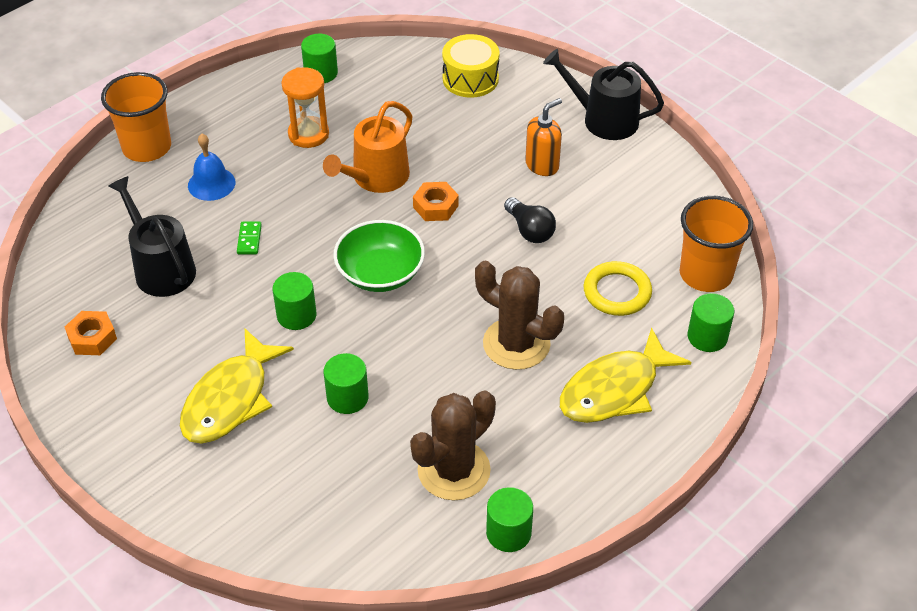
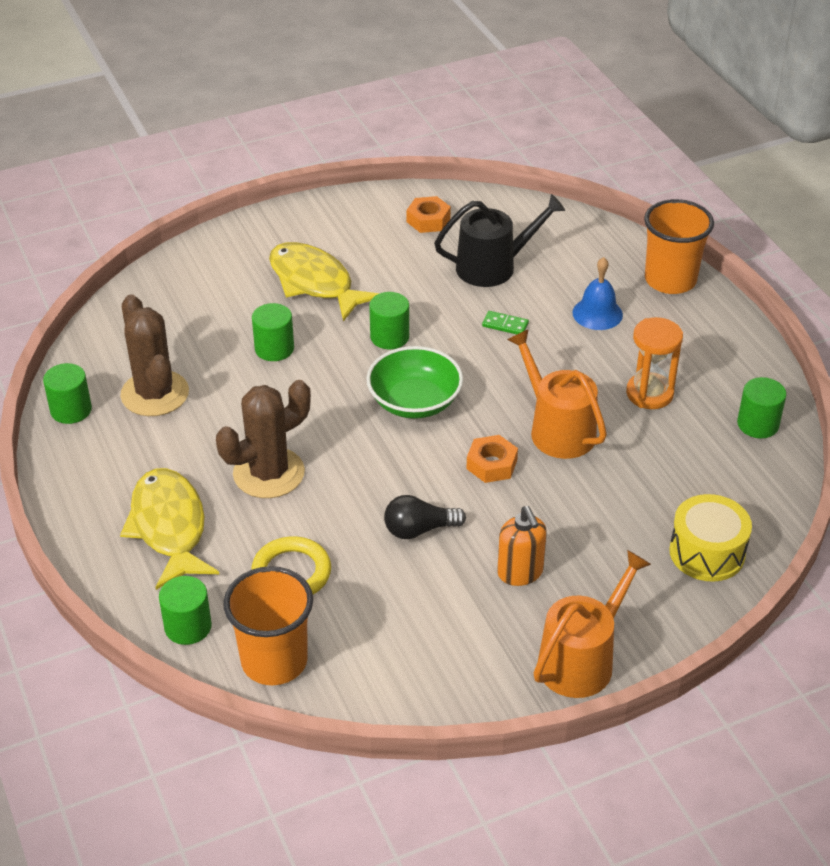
camera: 110 degrees right, 5 degrees down
black watering can [543,49,664,140] -> orange watering can [534,550,651,698]

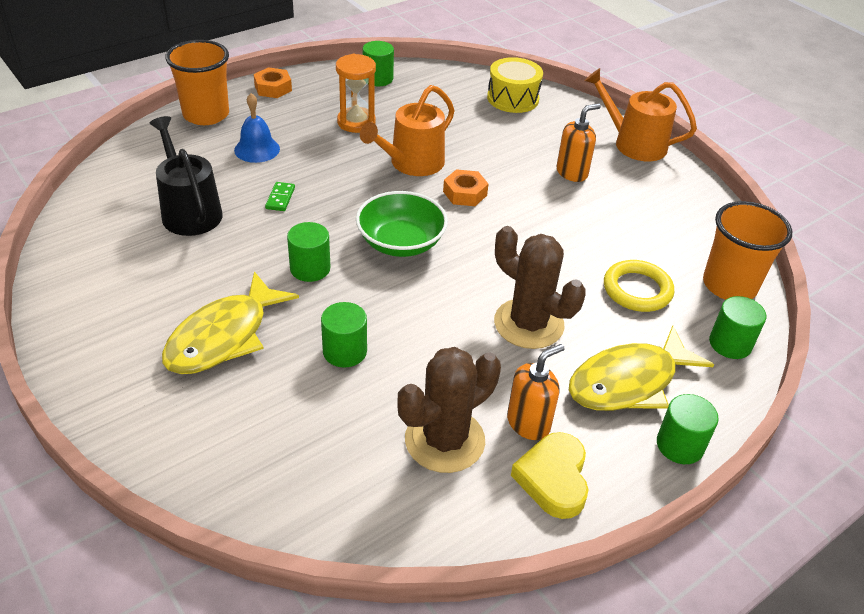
camera: 105 degrees left, 0 degrees up
green cylinder [43,363,92,424] -> green cylinder moved to [657,394,718,464]
black light bulb [384,495,466,539] -> none
orange nut [407,196,451,233] -> orange nut moved to [254,67,292,98]
none -> orange soap dispenser [507,344,565,440]
none -> yellow heart [511,432,588,519]

